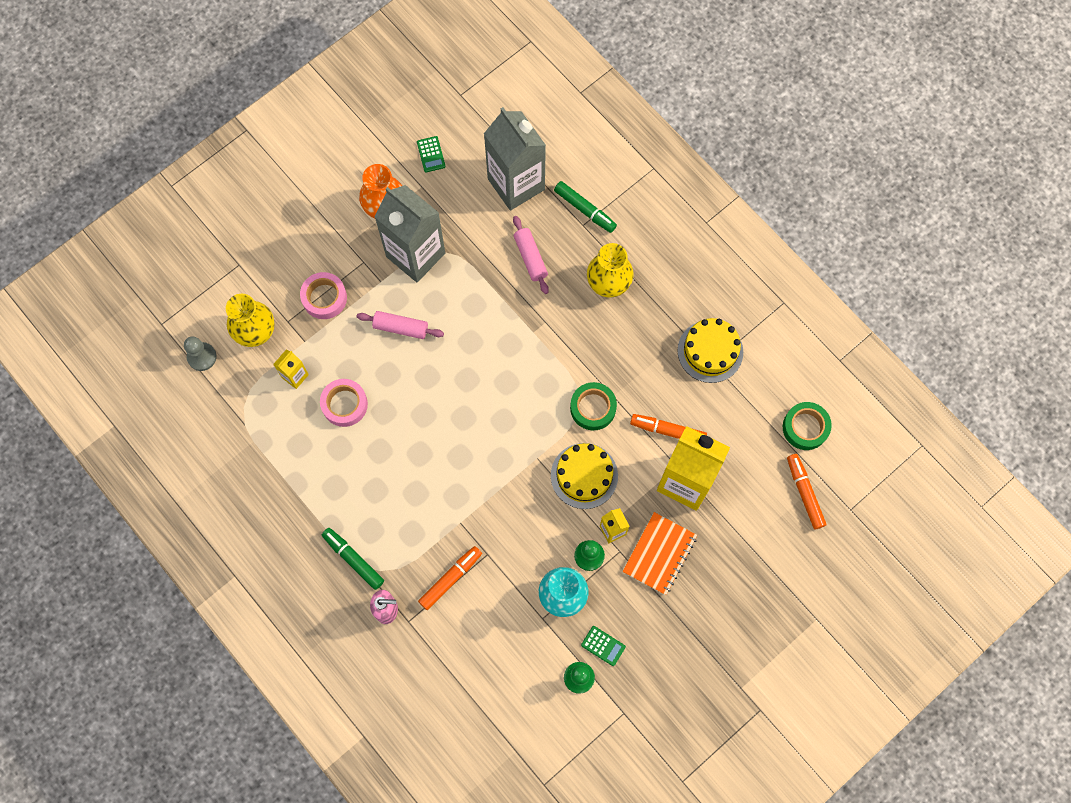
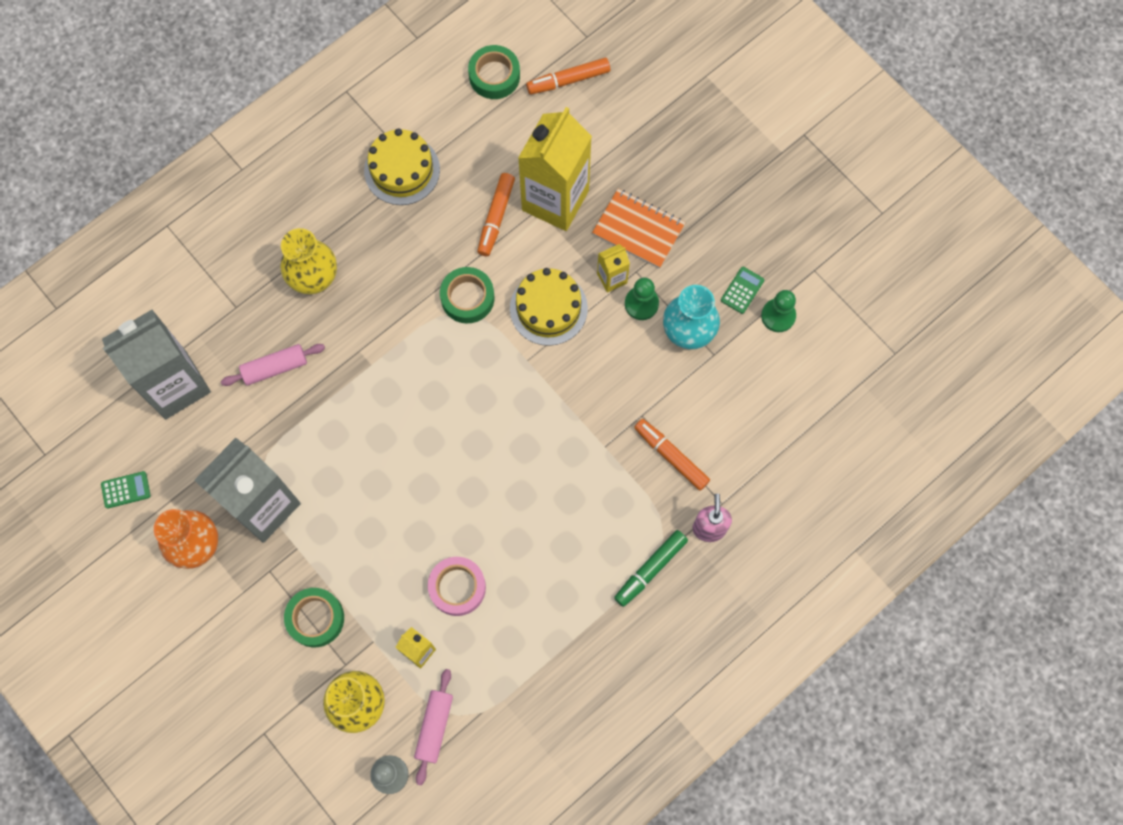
camera: 90 degrees left, 0 degrees up
pink tape [300,272,347,319] -> green tape [284,588,344,647]
pink rolling pin [356,311,444,339] -> pink rolling pin moved to [414,669,453,785]
green marker [554,181,617,233] -> none

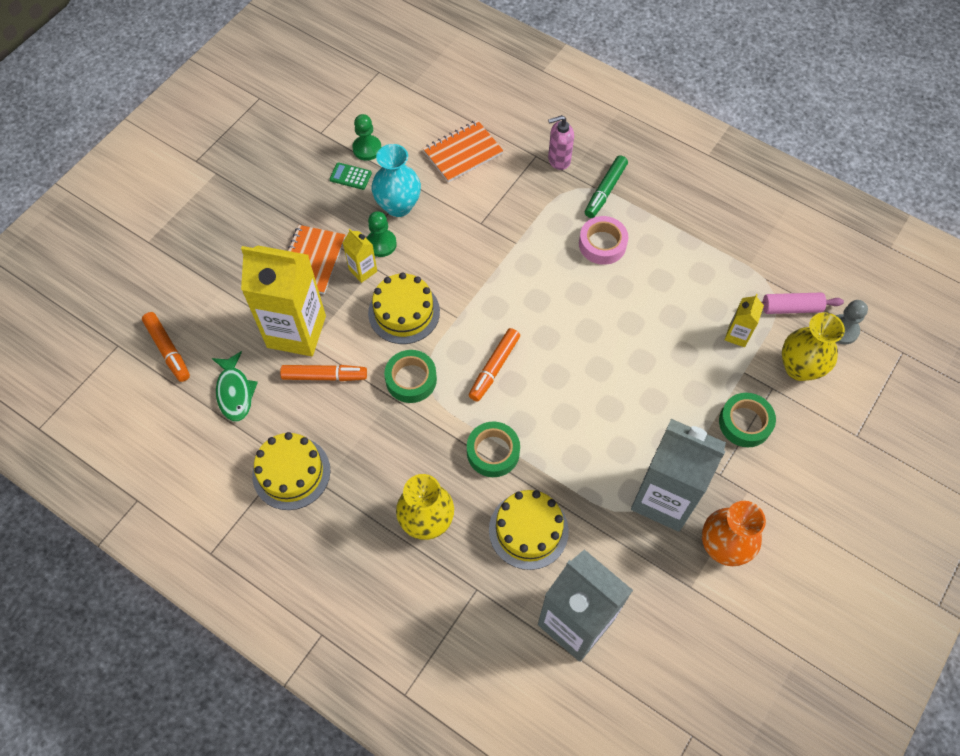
camera: 105 degrees left, 10 degrees down
green calculator [101,471,151,509] -> none
pink rolling pin [221,344,325,386] -> yellow cake [489,490,569,570]
pink tape [428,557,486,616] -> pink tape moved to [579,216,628,265]
green tape [468,45,520,99] -> green tape moved to [467,422,520,477]
green marker [614,530,688,607] -> green marker turned 90 degrees clockwise [585,155,628,218]
orange marker [634,419,710,491] -> orange marker moved to [469,328,520,402]
none -> green fish [212,351,258,421]
none -> orange notebook [423,120,503,182]

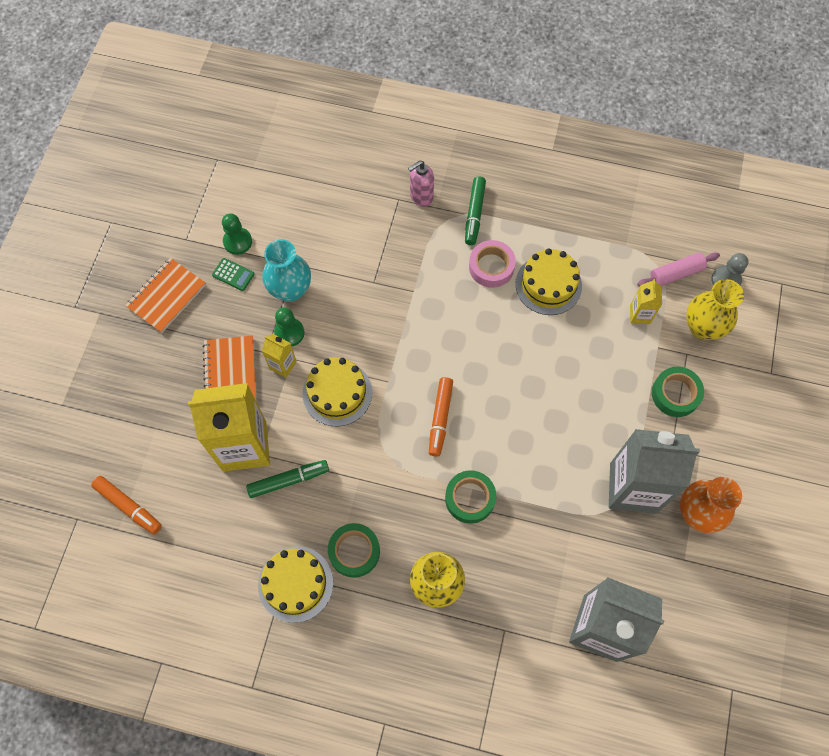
camera: 20 degrees left, 5 degrees up
green fish [212,351,258,421] -> none
orange marker [280,365,367,381] -> green marker [246,460,329,498]
green calculator [329,162,372,190] -> green calculator turned 150 degrees counterclockwise [212,258,254,291]
green tape [384,350,437,403] -> green tape moved to [328,523,380,578]
orange notebook [423,120,503,182] -> orange notebook moved to [125,258,206,333]
yellow cake [489,490,569,570] -> yellow cake moved to [515,248,582,315]

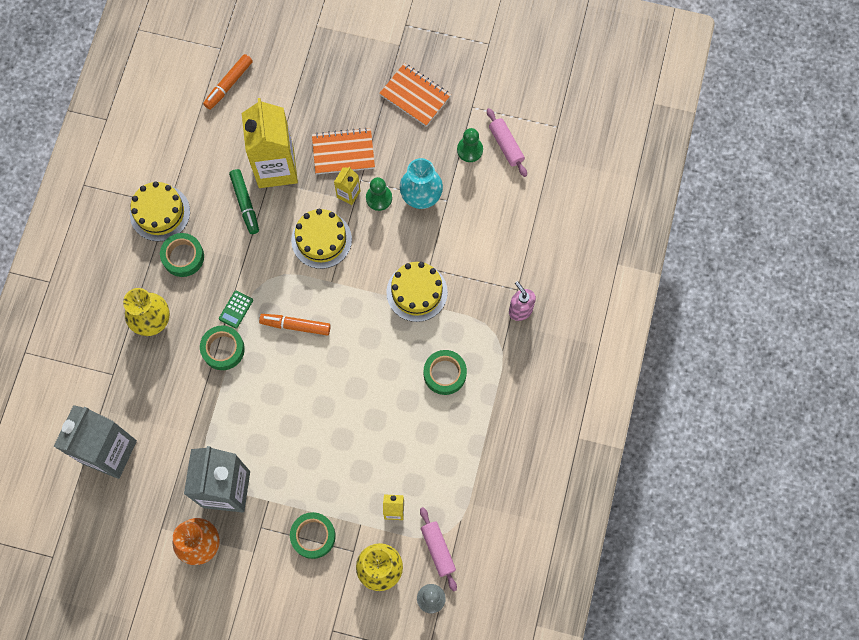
camera: 90 degrees right, 5 degrees up
green calculator [212,258,254,291] -> green calculator moved to [219,291,253,329]
green marker [465,176,486,245] -> none
pink tape [469,240,516,288] -> green tape [424,350,467,395]
yellow cake [515,248,582,315] -> yellow cake moved to [386,262,448,322]
none -> pink rolling pin [487,108,527,177]

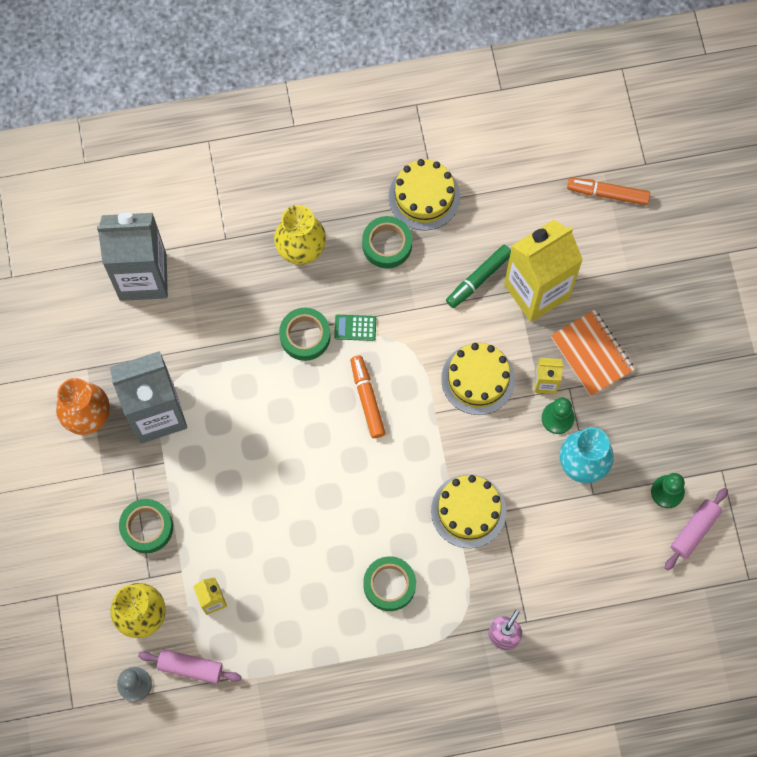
camera: 65 degrees right, 0 degrees up
orange notebook [379,63,451,126] -> none
pink rolling pin [420,507,457,592] -> pink rolling pin turned 60 degrees clockwise [138,649,242,684]

